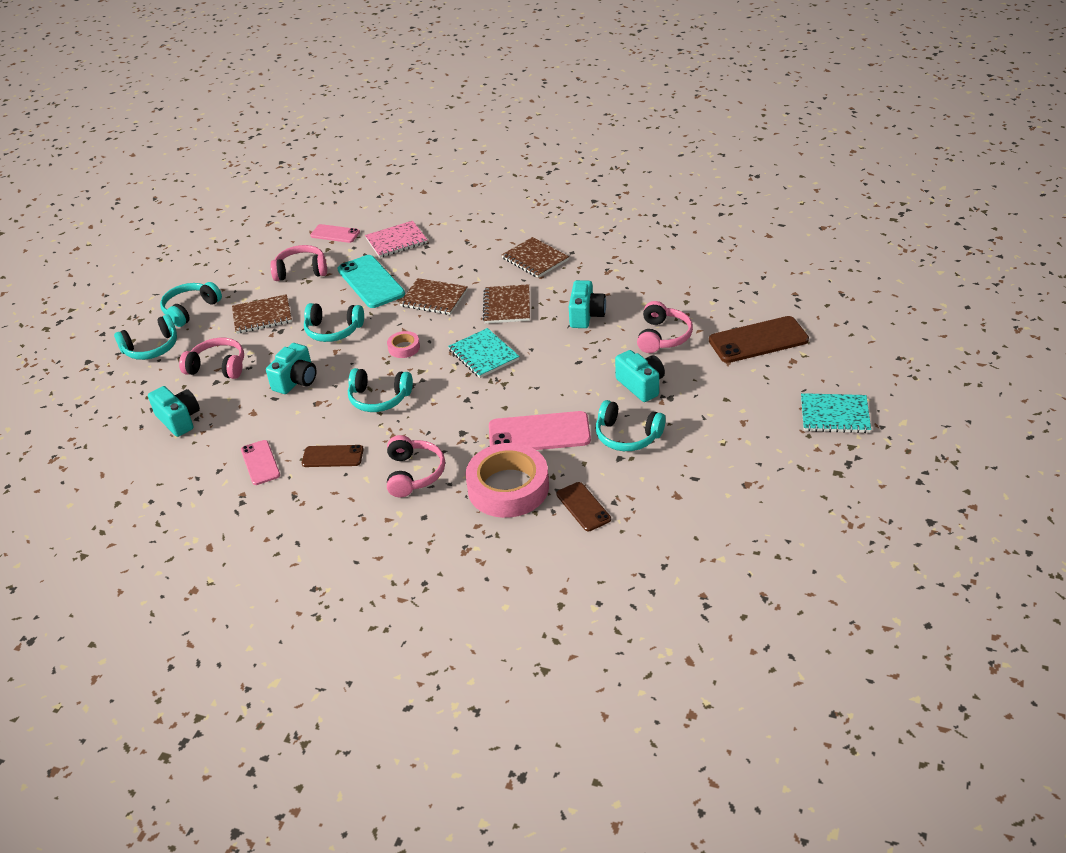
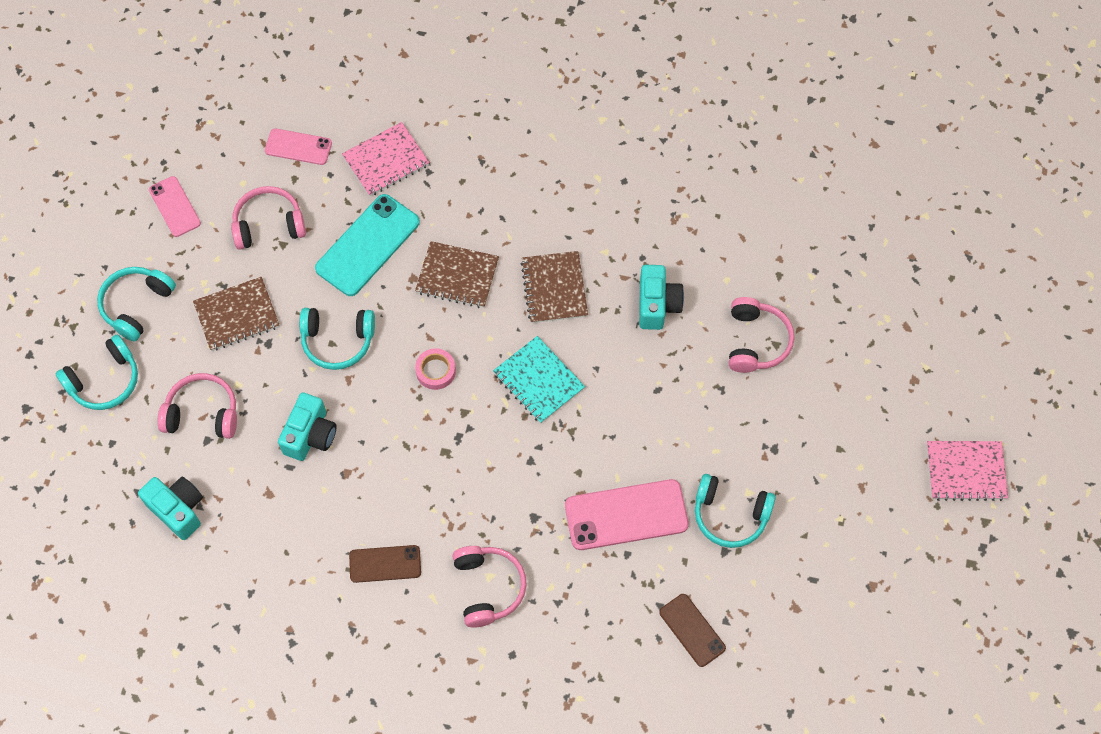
camera: 10 degrees left, 25 degrees up
pink phone [241,440,280,485] -> pink phone moved to [149,176,201,237]
turquoise phone [337,255,405,308] -> turquoise phone turned 75 degrees clockwise [315,194,420,296]
turquoise headphones [348,368,413,412] -> none
pink tape [465,443,549,518] -> none
brown notebook [502,237,569,278] -> none
turquoise camera [615,350,665,402] -> none
brown phone [709,316,809,363] -> none
turquoise notebook [801,393,871,433] -> pink notebook [927,441,1008,501]

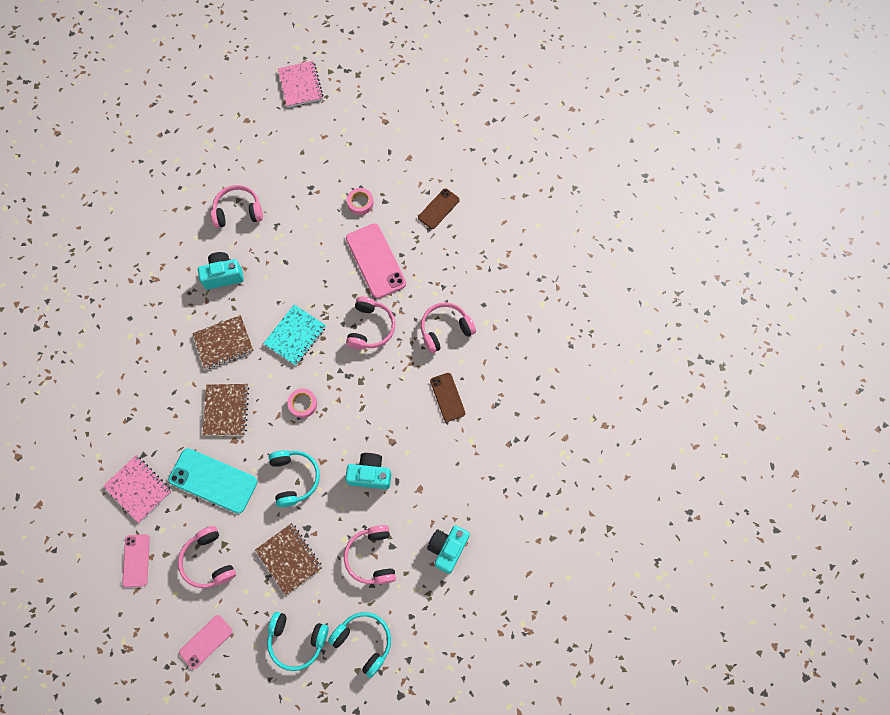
camera: 105 degrees left, 5 degrees up
turquoise headphones [695,474,776,548] -> pink tape [347,188,374,215]
none -> pink headphones [346,297,395,349]

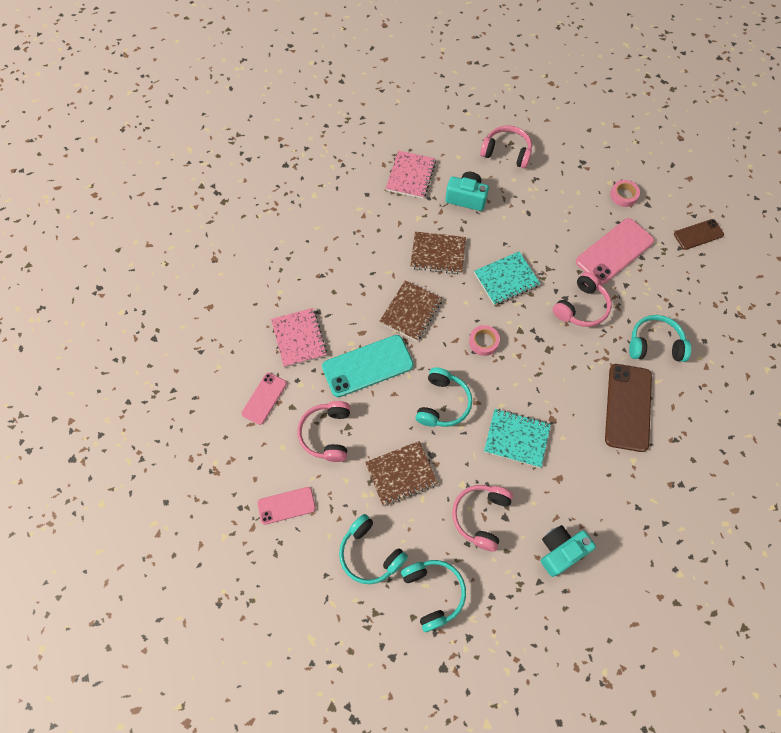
camera: 30 degrees right, 5 degrees down
turquoise phone [168,448,257,514] -> turquoise phone turned 75 degrees counterclockwise [322,335,414,397]
brown notebook [255,523,322,596] -> brown notebook turned 75 degrees clockwise [365,441,438,506]
pink notebook [278,61,323,107] -> pink notebook moved to [386,150,436,199]
turquoise camera [345,453,391,489] -> turquoise notebook [484,409,551,468]
pink phone [346,224,406,299] -> pink phone turned 45 degrees clockwise [576,218,654,285]
pink headphones [421,302,476,353] -> turquoise headphones [629,315,691,362]
brown phone [430,373,465,422] -> brown phone [605,364,652,452], size x1.69

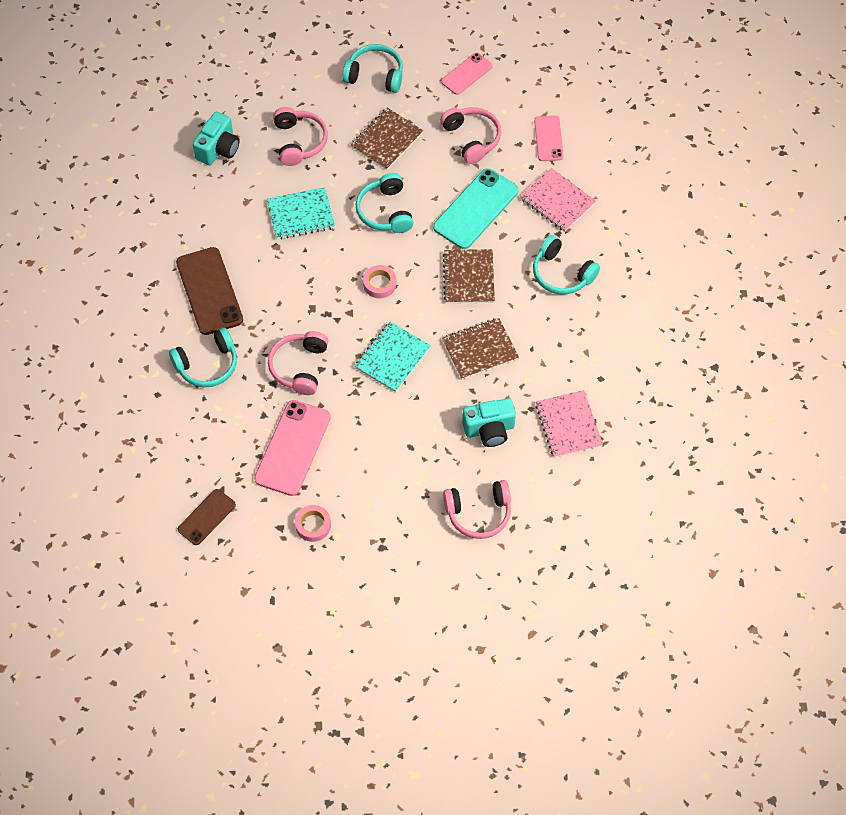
camera: 150 degrees right, 5 degrees down
turquoise headphones [401,560,466,632] -> turquoise headphones moved to [533,235,600,294]

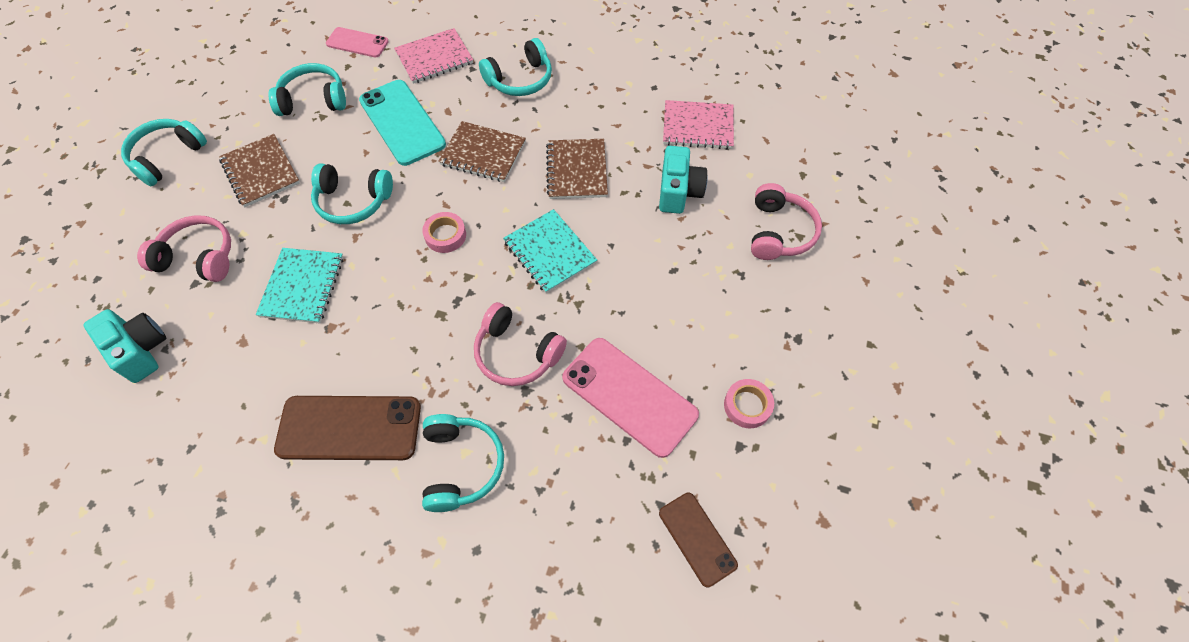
camera: 70 degrees left, 0 degrees up
pink headphones [440,107,501,164] -> turquoise headphones [268,63,346,116]
pink phone [441,53,493,95] -> none

